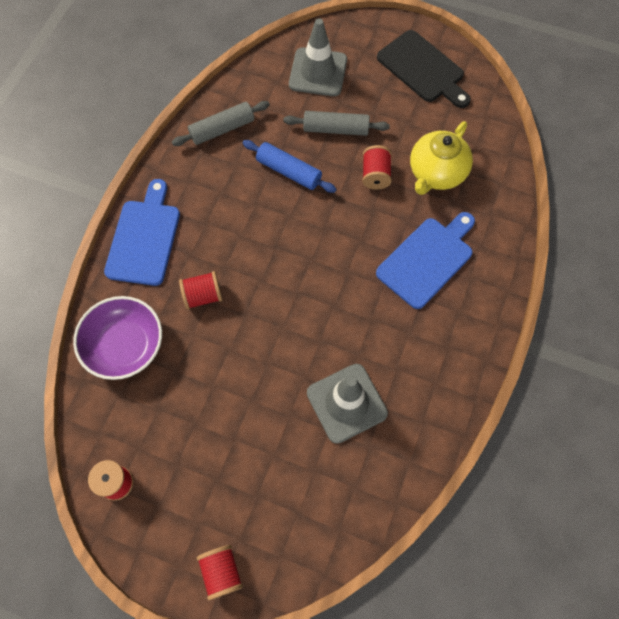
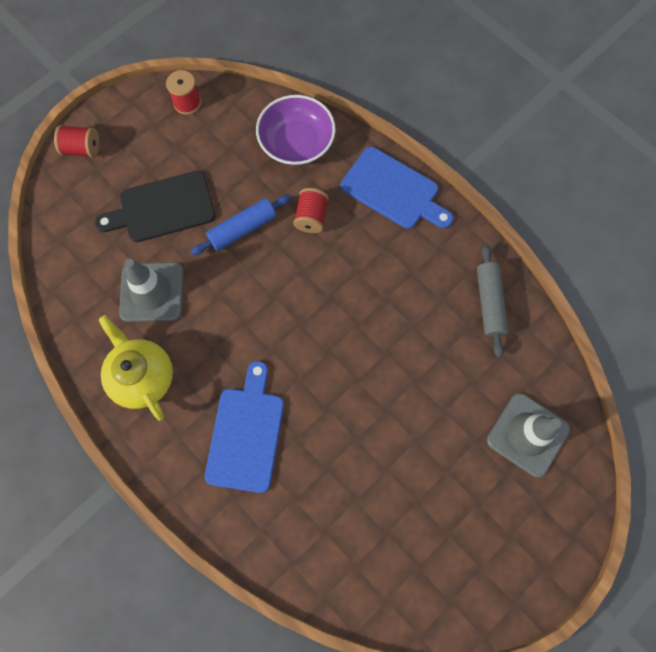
camera: 115 degrees right, 5 degrees up
blue rolling pin [243,140,337,193] -> blue rolling pin moved to [190,194,291,255]
grey rolling pin [283,111,390,136] -> none
red spool [362,145,392,190] -> none
blue cutting board [376,212,475,309] -> blue cutting board turned 150 degrees counterclockwise [205,361,284,493]
black cutting board [377,30,471,108] -> black cutting board moved to [95,171,215,242]
yellow teapot [410,121,473,195] -> yellow teapot moved to [98,315,173,421]

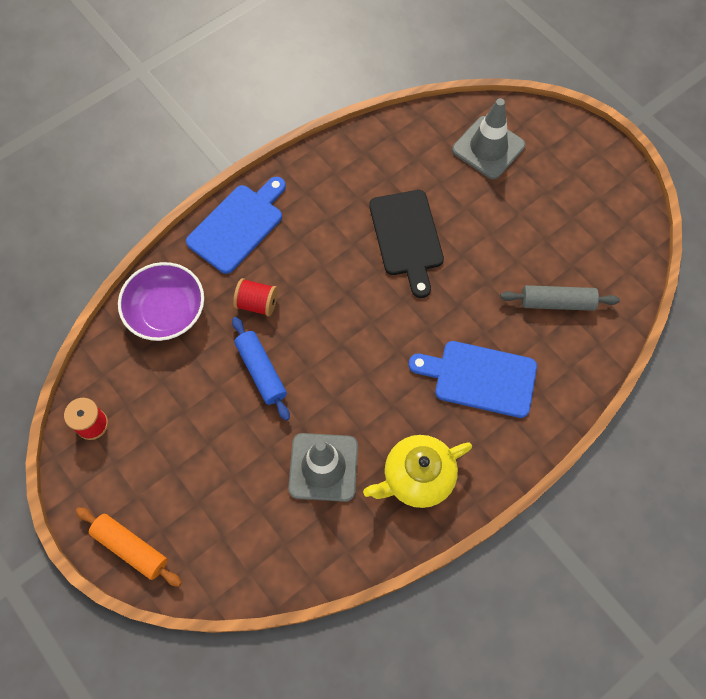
camera: 85 degrees left, 5 degrees down
red spool [54,125,99,158] -> orange rolling pin [76,507,182,587]
black cutting board [95,171,215,242] -> black cutting board moved to [369,190,444,298]
grey rolling pin [477,244,508,358] -> grey rolling pin moved to [500,285,620,311]

